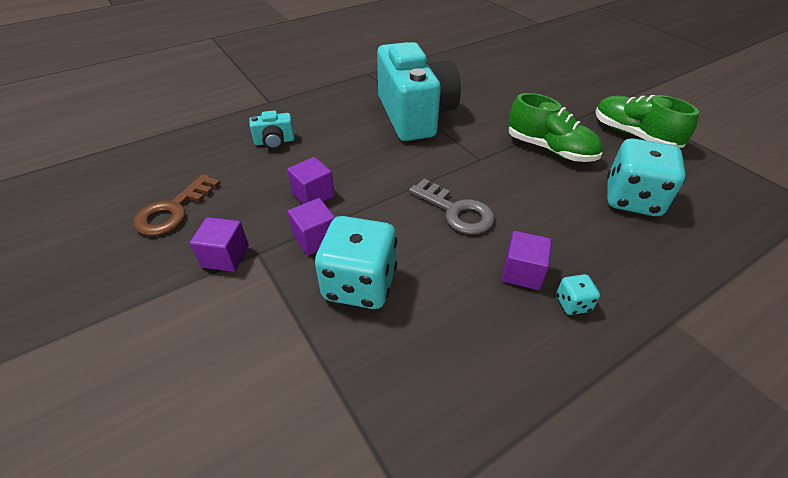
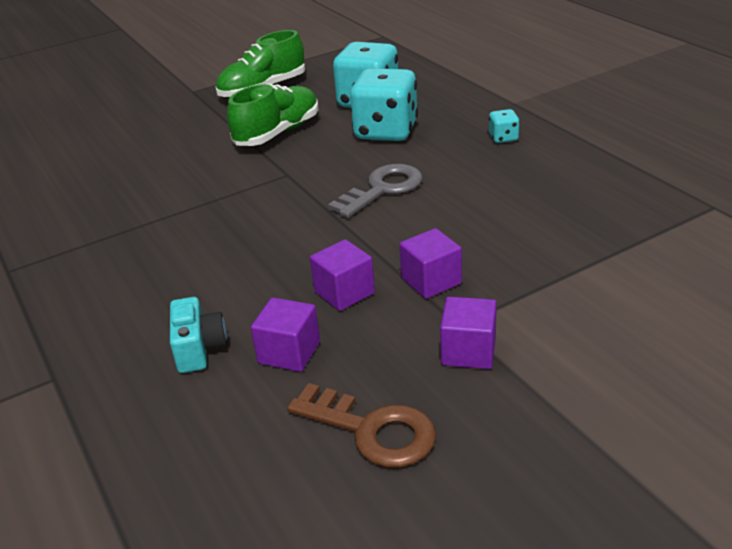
camera: 85 degrees left, 10 degrees down
turquoise dice [315,216,397,309] -> turquoise dice moved to [350,68,418,141]
turquoise camera [377,42,461,141] -> none
purple cube [502,231,552,290] -> purple cube moved to [251,297,320,372]

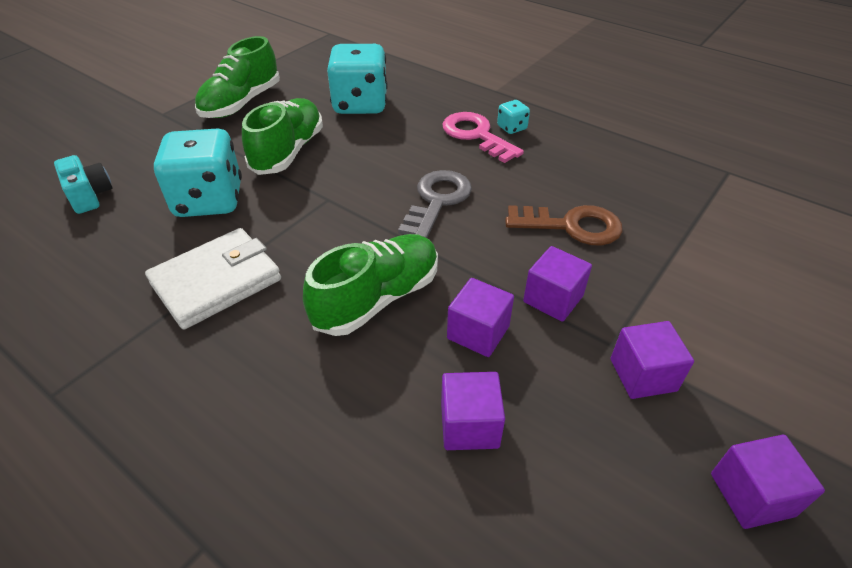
camera: 25 degrees left, 10 degrees up
turquoise camera [170,297,227,373] -> turquoise camera moved to [54,155,112,214]
brown key [287,383,436,468] -> brown key moved to [505,205,622,246]
turquoise dice [350,68,418,141] -> turquoise dice moved to [154,128,242,217]
none -> white wallet [145,228,281,329]
none -> green shoe [303,234,438,336]
none -> pink key [442,112,524,163]
none -> purple cube [711,435,825,529]

